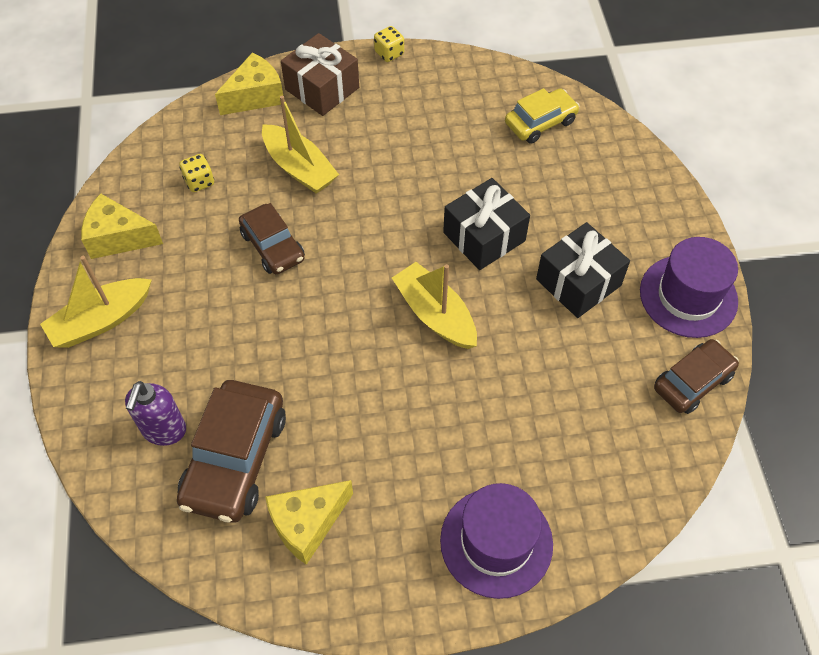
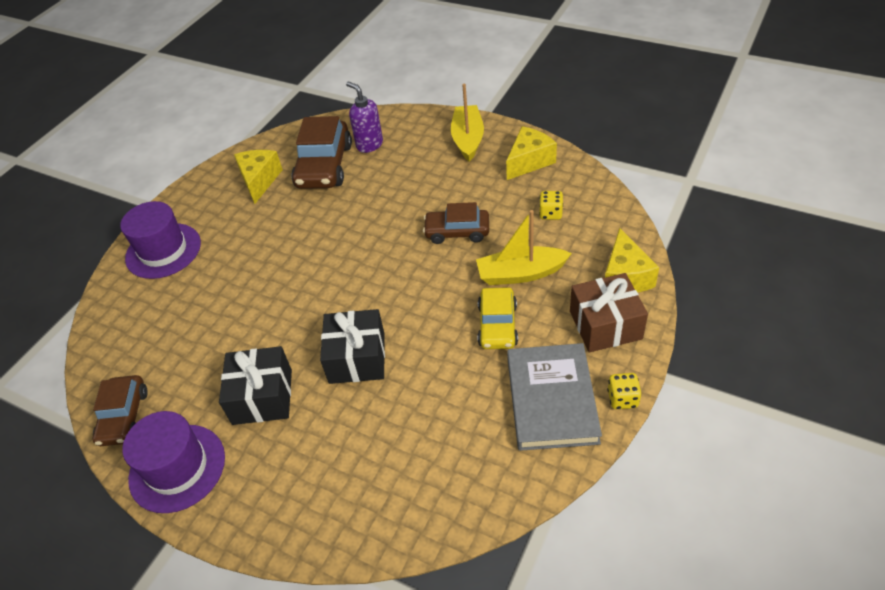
camera: 130 degrees right, 10 degrees down
brown car [177,380,286,523] -> brown car turned 135 degrees counterclockwise [291,116,352,189]
yellow boat [392,262,477,349] -> none
yellow car [505,88,580,144] -> yellow car moved to [478,287,518,349]
none -> grey book [507,343,602,451]

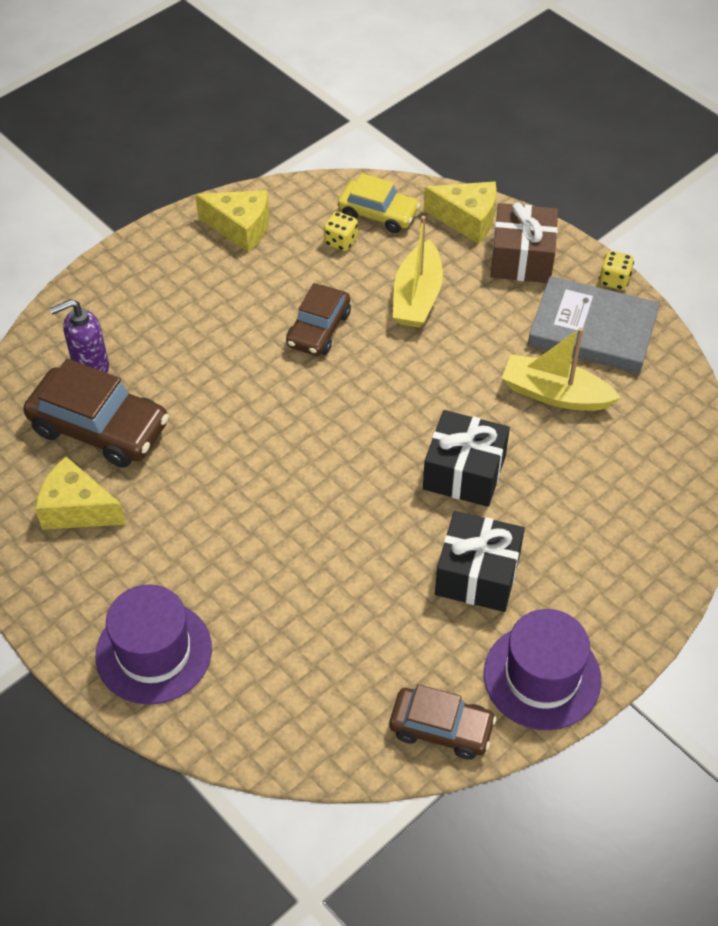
camera: 75 degrees left, 5 degrees up
yellow boat [451,84,484,162] -> yellow boat moved to [502,327,621,411]
yellow car [478,287,518,349] -> yellow car moved to [338,173,420,233]
yellow cheese [506,126,557,180] -> yellow cheese turned 135 degrees clockwise [195,190,269,253]

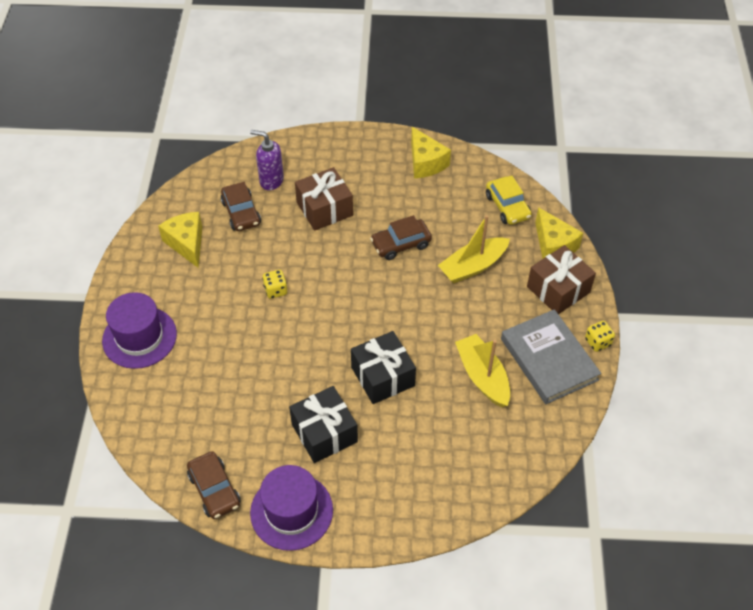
camera: 45 degrees right, 0 degrees up
brown car [23,359,169,468] -> brown car [220,182,261,231], size x0.64
yellow dice [324,211,358,251] -> yellow dice moved to [262,270,287,299]
none -> brown gift [295,167,353,231]

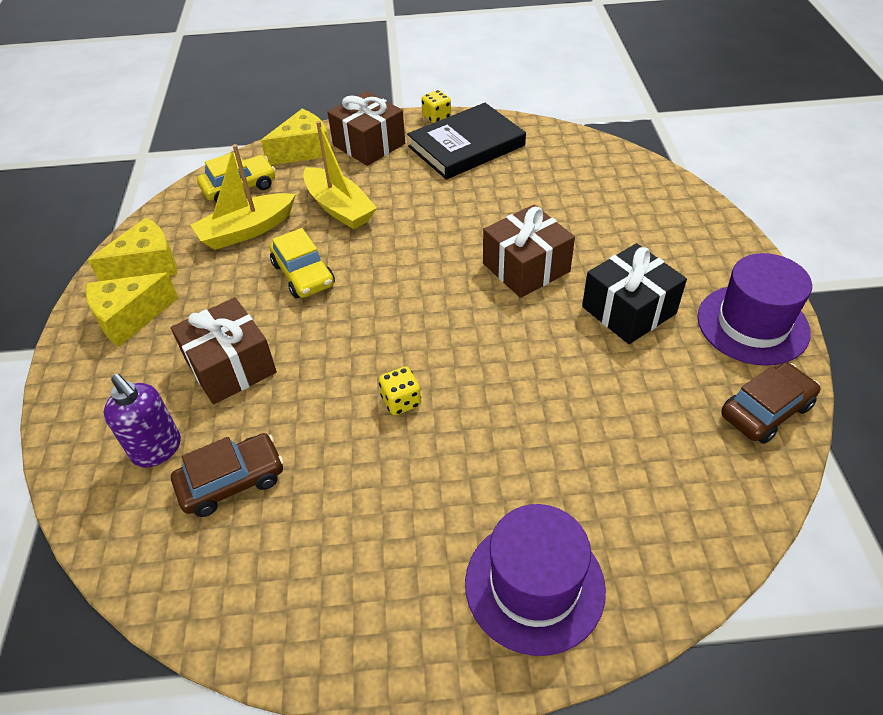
camera: 95 degrees left, 5 degrees down
yellow cheese [158,212,202,268] -> yellow cheese moved to [85,273,178,347]
purple soap dispenser [250,130,284,190] -> purple soap dispenser turned 60 degrees counterclockwise [103,374,181,468]
black gift [351,331,416,404] -> brown gift [483,204,575,298]
brown car [370,215,432,260] -> yellow car [270,228,335,298]
yellow boat [455,334,510,407] -> yellow boat moved to [191,144,296,250]
grey book [501,309,601,404] -> black book [407,103,526,180]

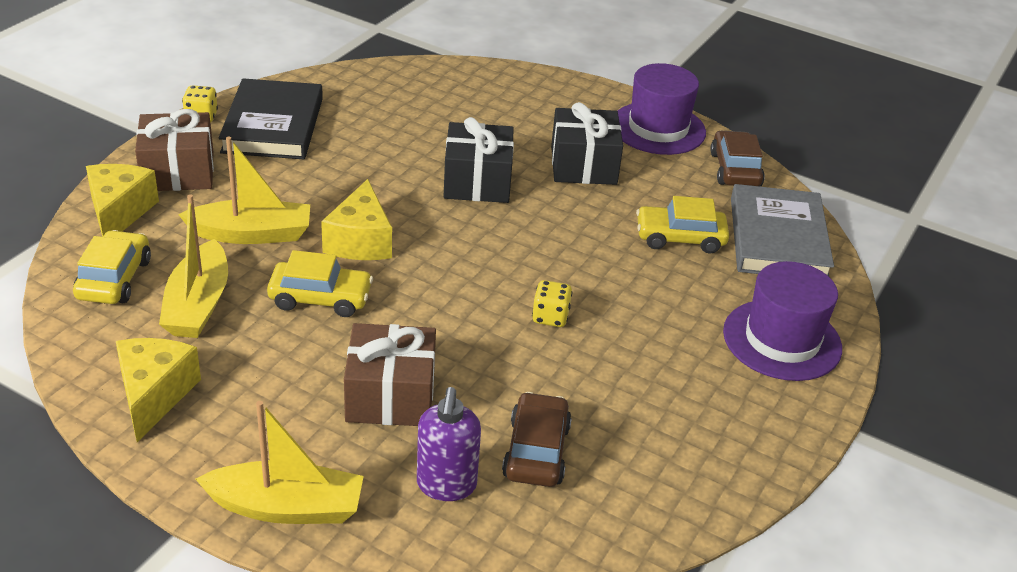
camera: 60 degrees left, 10 degrees down
yellow cheese [85,273,178,347] -> yellow cheese moved to [321,179,392,260]
purple soap dispenser [103,374,181,468] -> purple soap dispenser turned 105 degrees clockwise [417,387,481,501]
brown gift [483,204,575,298] -> black gift [443,117,514,203]
none -> yellow boat [195,401,364,524]
none -> yellow car [636,196,729,254]
none -> grey book [731,184,834,276]

